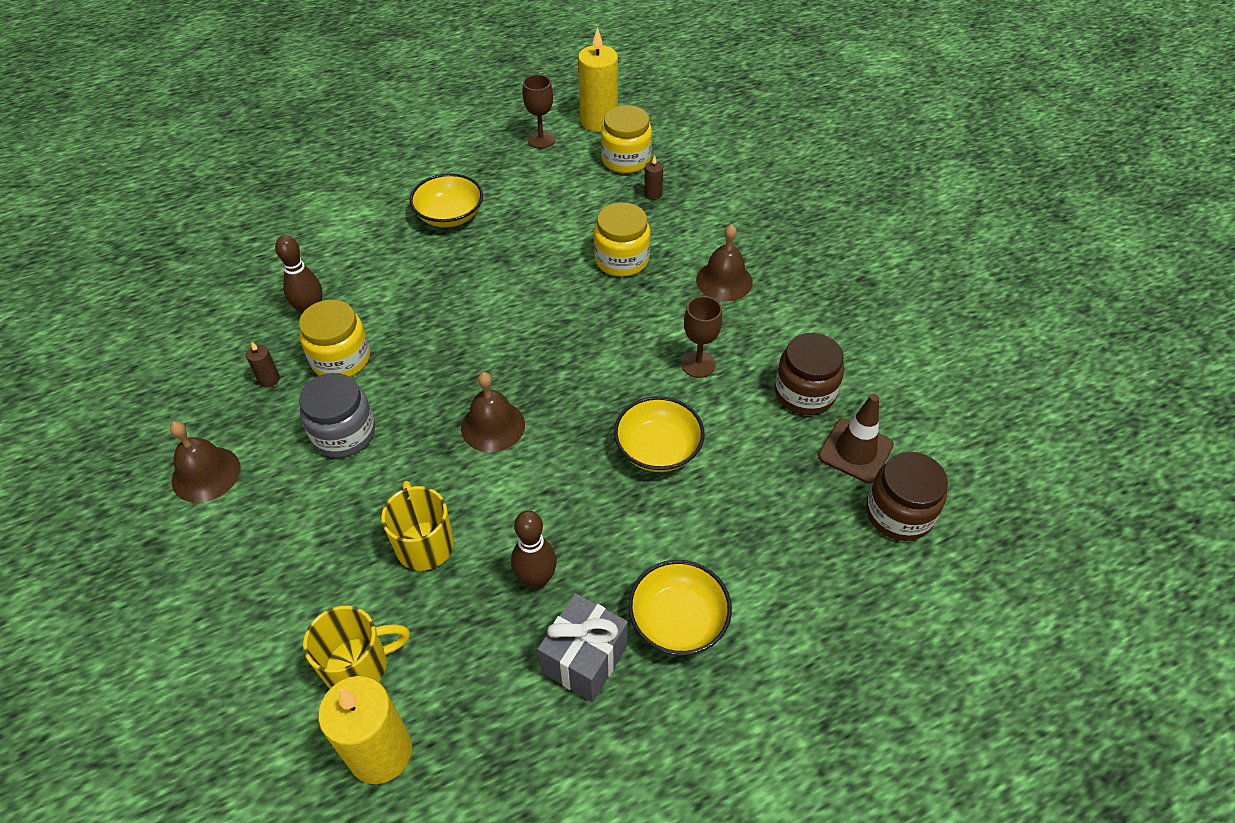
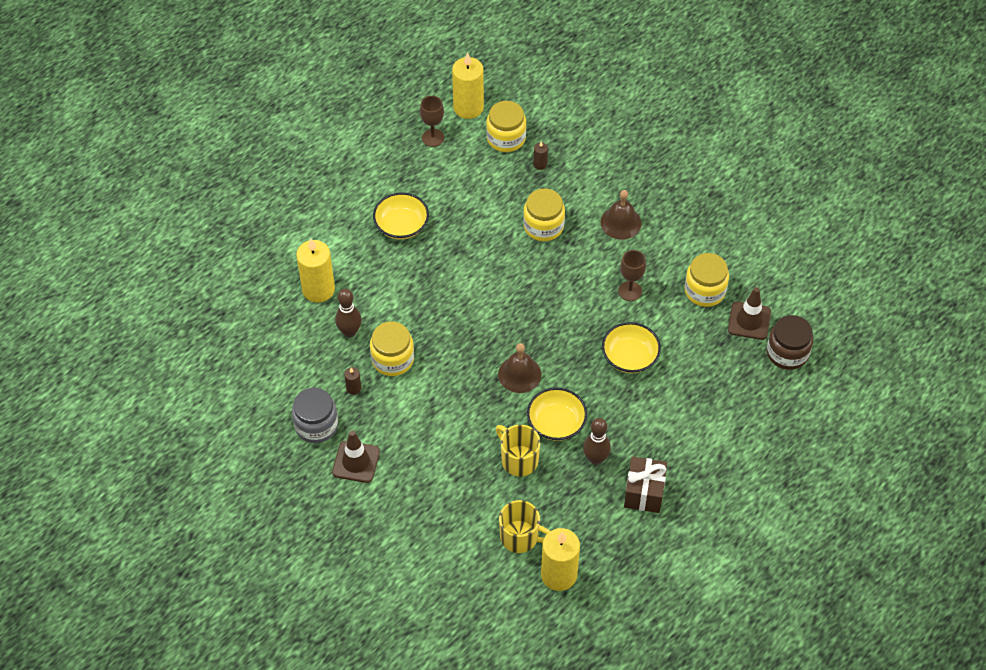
camera: 20 degrees left, 5 degrees up
brown bell [170,421,241,503] -> brown traffic cone [332,431,380,483]
grey jar [299,373,375,458] -> grey jar moved to [292,388,338,443]
yellow mug [303,606,410,689] -> yellow mug turned 60 degrees clockwise [499,500,550,553]
grey gift [538,593,628,702] -> brown gift [624,456,667,513]
yellow bowl [628,560,732,656] -> yellow bowl moved to [527,388,587,441]
brown jar [775,333,844,415] -> yellow jar [684,253,729,307]
none -> yellow candle [296,239,335,303]

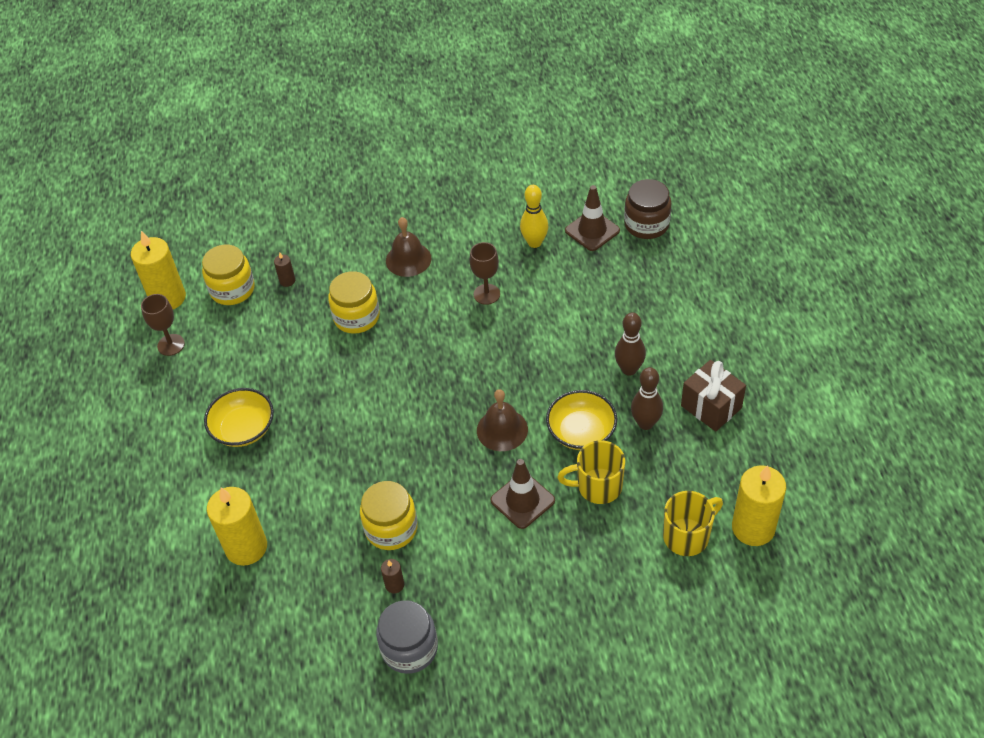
camera: 50 degrees left, 5 degrees down
brown traffic cone [332,431,380,483] -> brown traffic cone moved to [491,459,555,529]
brown bowling pin [335,289,362,337] -> brown bowling pin moved to [615,312,646,376]
yellow bowl [602,322,661,373] -> none
yellow jar [684,253,729,307] -> yellow bowling pin [520,185,548,248]

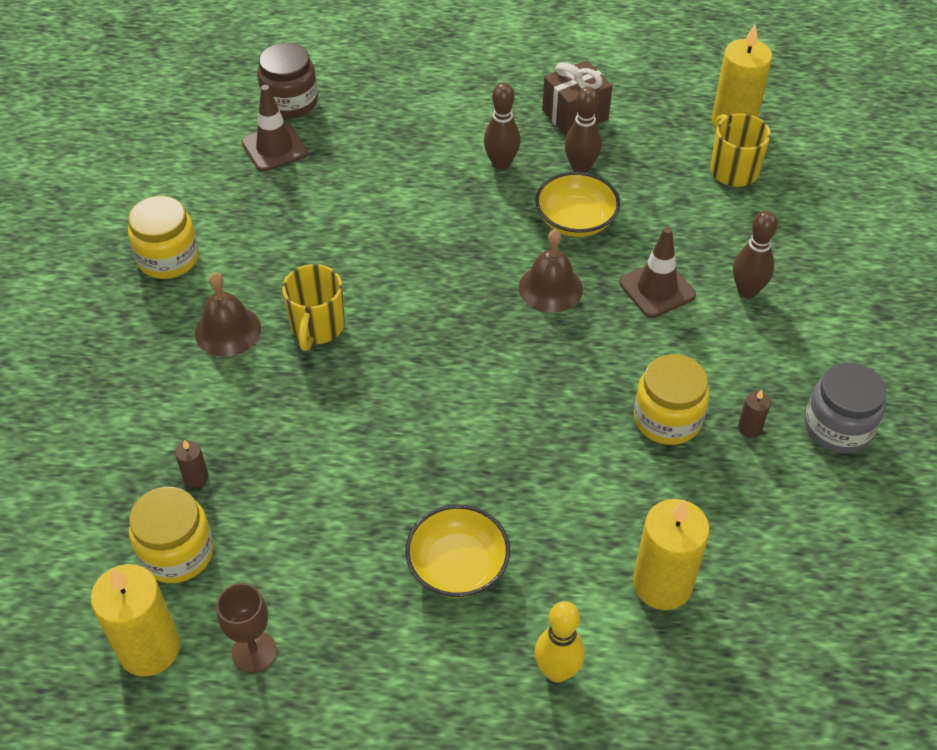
camera: 80 degrees left, 0 degrees up
yellow jar [328,271,380,334] -> yellow jar moved to [128,196,199,279]
brown goblet [470,242,500,305] -> none
yellow bowling pin [520,185,548,248] -> yellow bowling pin moved to [535,601,585,682]
yellow mug [557,440,625,504] -> yellow mug moved to [282,264,345,351]
none -> brown bowling pin [733,211,778,298]

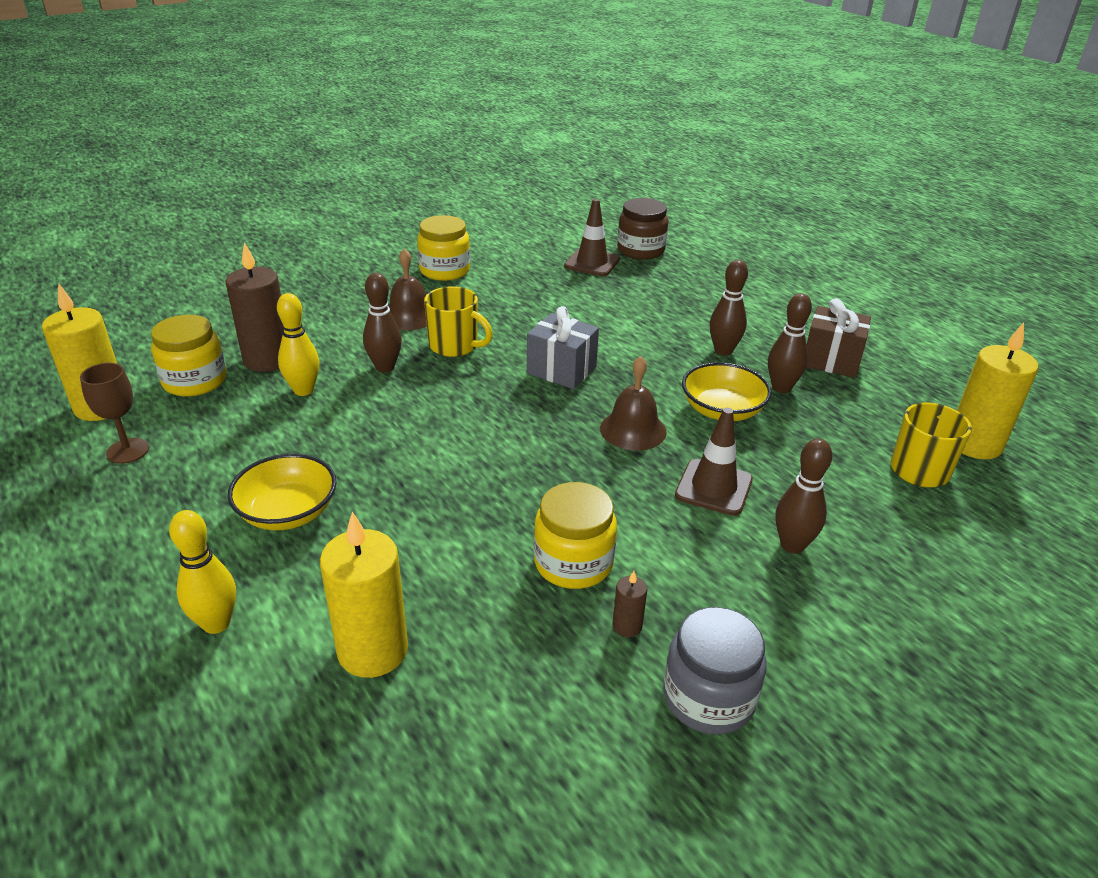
camera: 50 degrees right, 15 degrees down
brown candle [175,440,209,488] -> brown candle [226,242,283,372], size x2.26
yellow mug [282,264,345,351] -> yellow mug turned 120 degrees counterclockwise [424,286,493,357]
none -> yellow bowling pin [277,293,319,396]
none -> brown bowling pin [363,273,402,373]
none -> grey gift [527,306,599,389]

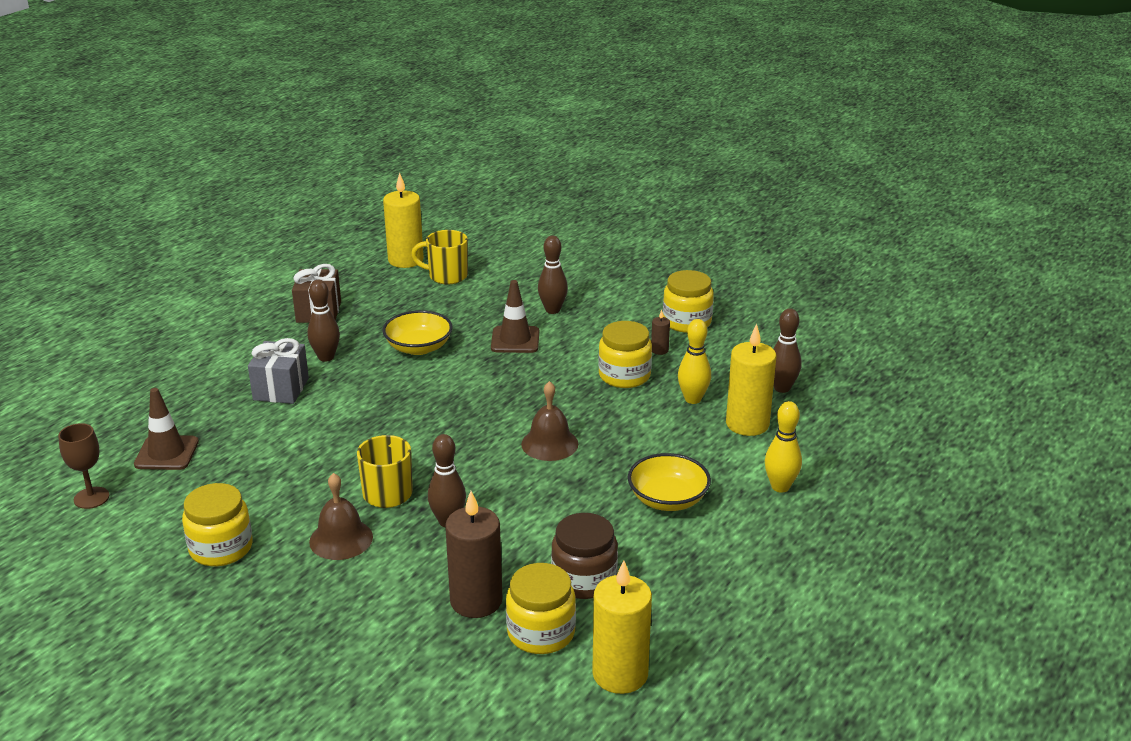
camera: 110 degrees left, 5 degrees down
brown goblet [80,363,149,464] -> brown goblet moved to [58,423,109,509]
yellow bowling pin [277,293,319,396] -> yellow bowling pin moved to [678,319,711,404]
grey gift [527,306,599,389] -> grey gift moved to [248,338,309,404]
brown bell [600,356,667,451] -> brown bell moved to [521,381,578,461]
brown jar [617,198,668,260] -> brown jar moved to [551,513,618,599]
grey jar [663,607,767,734] -> yellow jar [663,270,714,333]
brown bowling pin [768,293,812,393] -> brown bowling pin moved to [773,308,801,393]

